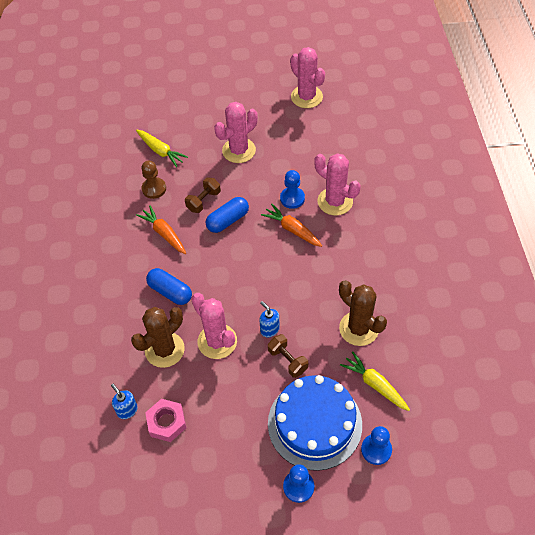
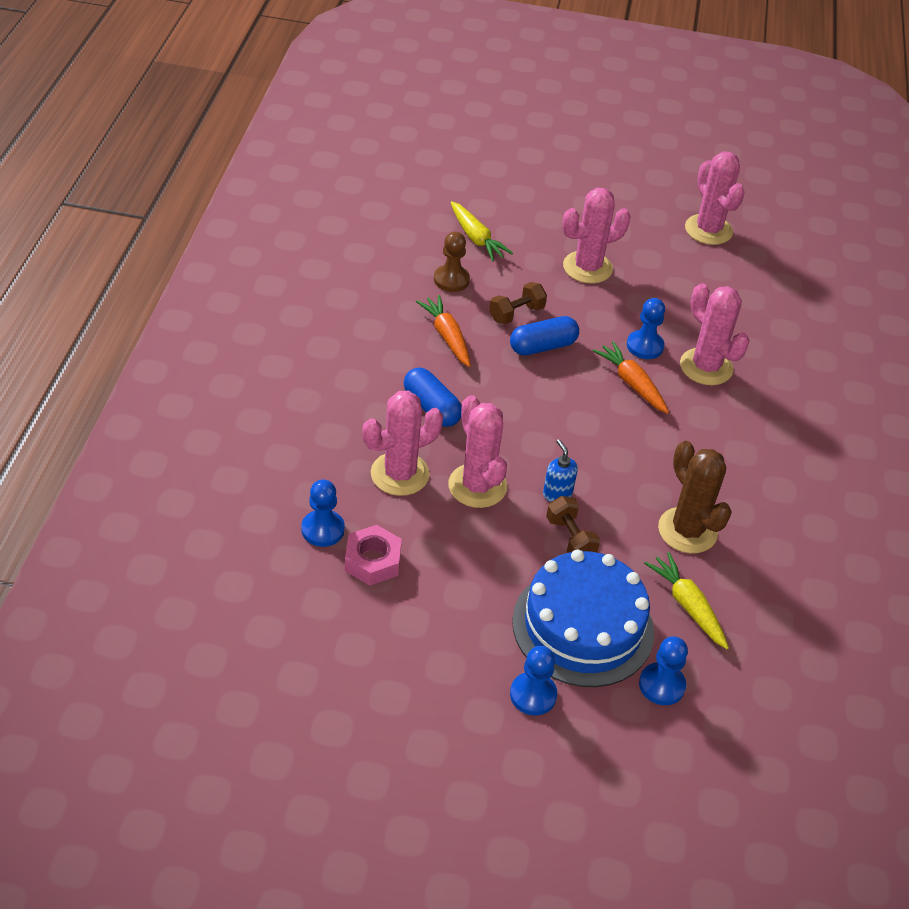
camera: 10 degrees right, 10 degrees down
blue soap dispenser [111,384,138,419] -> blue pawn [301,479,345,547]
brown cactus [131,307,185,368] -> pink cactus [362,391,443,496]

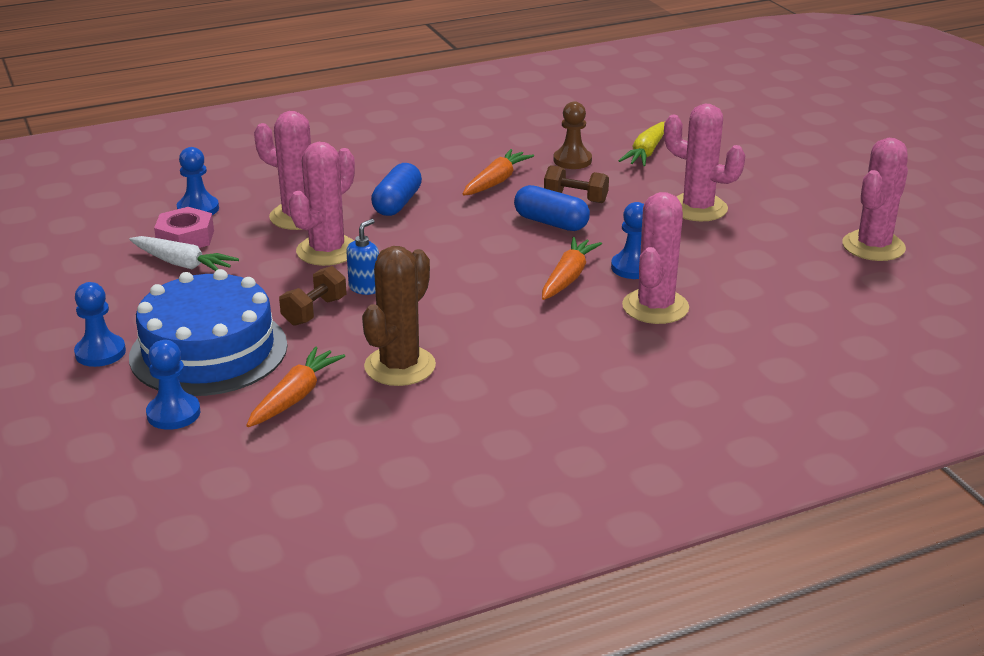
camera: 60 degrees right, 15 degrees down
yellow carrot [644,552,729,649] -> orange carrot [246,346,345,427]
none -> white carrot [130,236,239,271]

